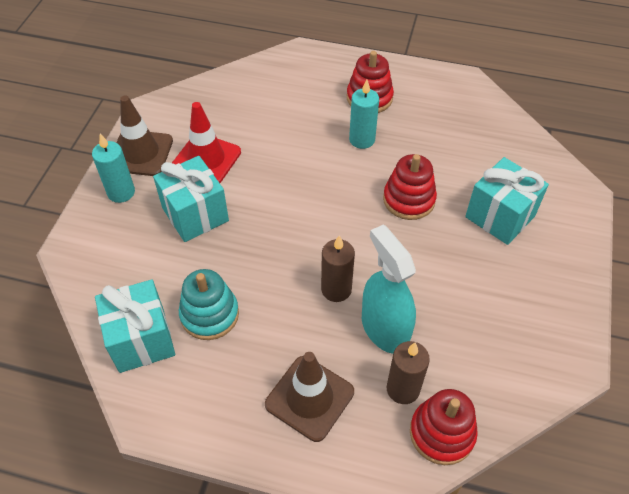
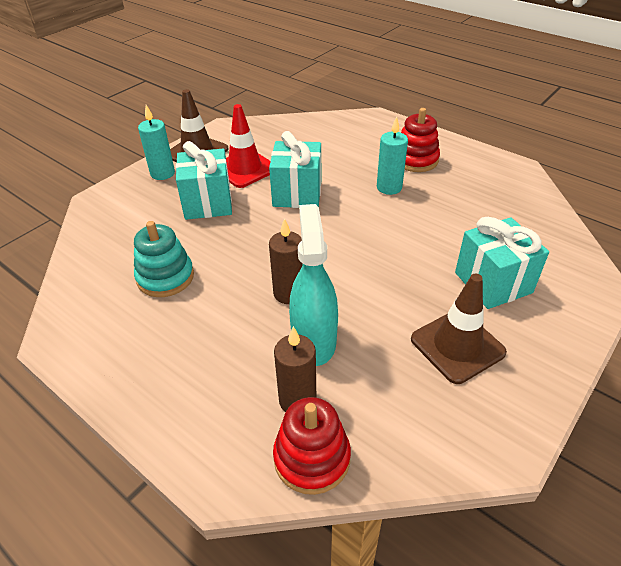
camera: 25 degrees right, 10 degrees down
turquoise gift [95,279,175,373] -> turquoise gift moved to [269,131,321,208]
brown traffic cone [265,352,354,442] -> brown traffic cone moved to [411,274,507,384]
red stacking toy [383,154,437,220] -> none

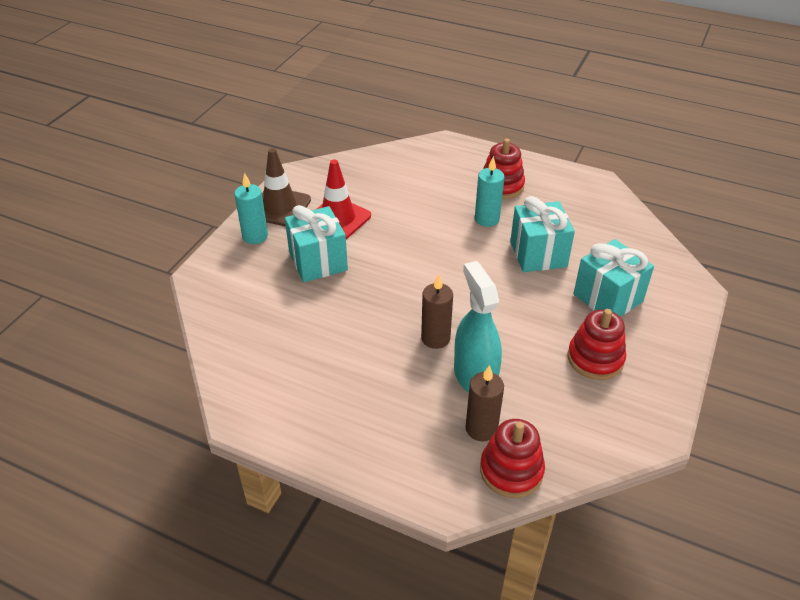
camera: 15 degrees left, 0 degrees up
turquoise stacking toy [134,221,194,297] -> none
turquoise gift [269,131,321,208] -> turquoise gift moved to [510,196,575,272]
brown traffic cone [411,274,507,384] -> red stacking toy [568,309,626,380]

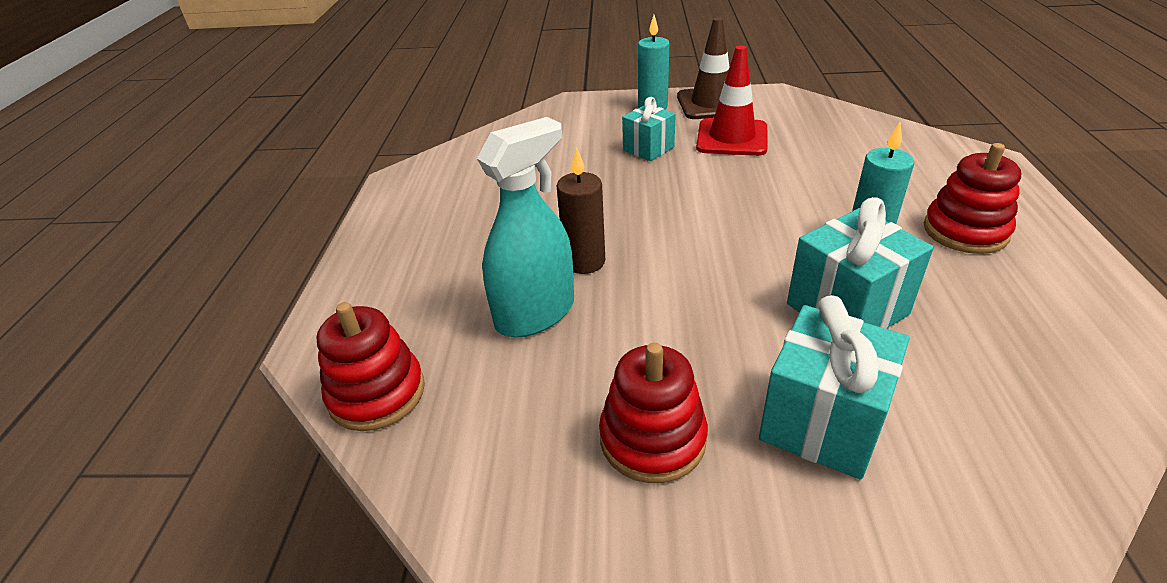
camera: 70 degrees right, 5 degrees down
turquoise gift [285,205,348,282] -> turquoise gift [622,97,676,161], size x0.63
brown candle [465,365,504,442] -> none

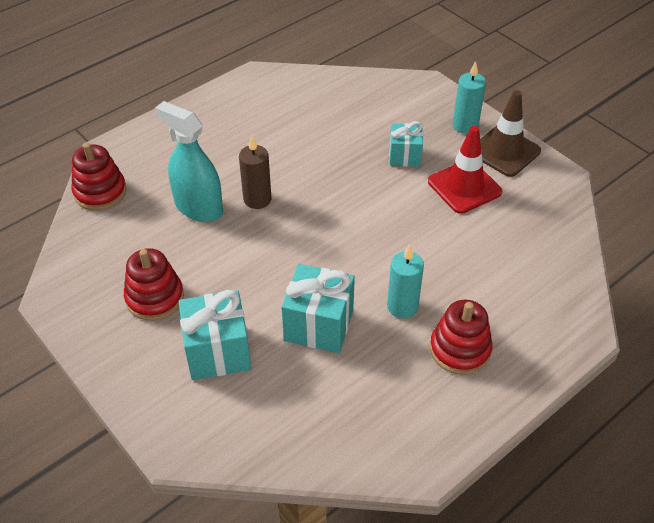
camera: 45 degrees right, 10 degrees up
turquoise spray bottle [477,117,574,337] -> turquoise spray bottle turned 150 degrees counterclockwise [155,101,223,222]

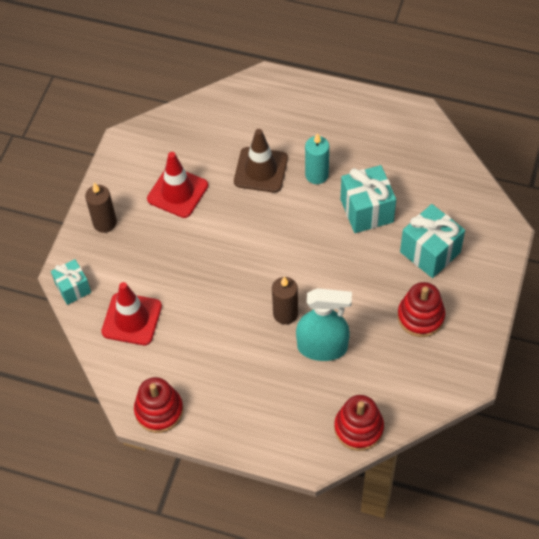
camera: 120 degrees left, 10 degrees up
turquoise spray bottle [155,101,223,222] -> turquoise spray bottle turned 90 degrees counterclockwise [296,288,352,361]
turquoise gift [389,121,423,167] -> turquoise gift moved to [51,259,91,305]
red stacking toy [430,300,492,375] -> red stacking toy moved to [134,377,183,433]
turquoise candle [453,61,486,134] -> brown candle [85,183,117,233]
brown traffic cone [480,90,541,177] -> brown traffic cone moved to [234,129,288,193]
none -> red traffic cone [101,282,162,345]

